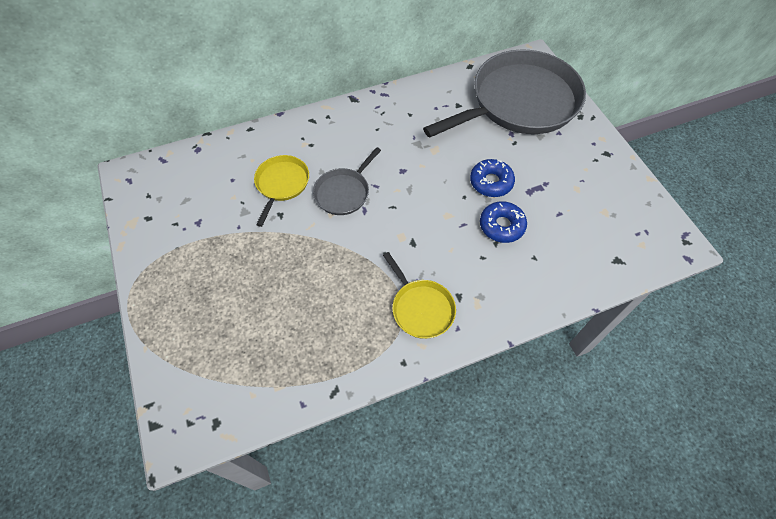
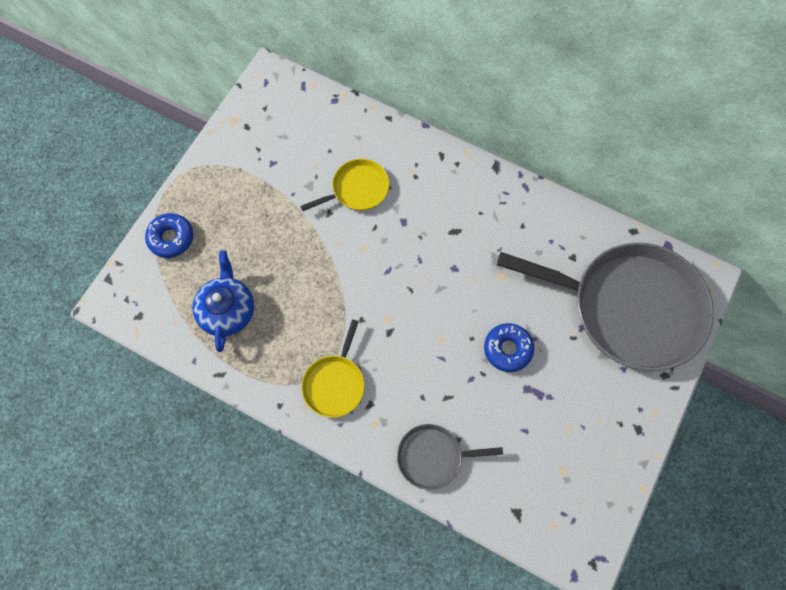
camera: 50 degrees right, 10 degrees up
grey pan [313,147,381,215] -> grey pan moved to [397,424,503,490]
blue donut [480,201,527,243] -> blue donut moved to [145,213,193,258]
none -> blue teapot [193,250,254,352]

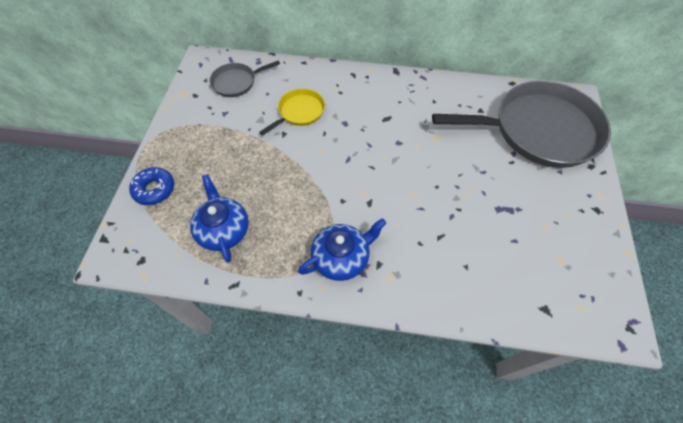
camera: 20 degrees left, 10 degrees down
yellow pan [301,319,365,418] -> blue teapot [298,218,386,281]
grey pan [397,424,503,490] -> grey pan moved to [210,60,280,97]
blue donut [484,323,534,372] -> none

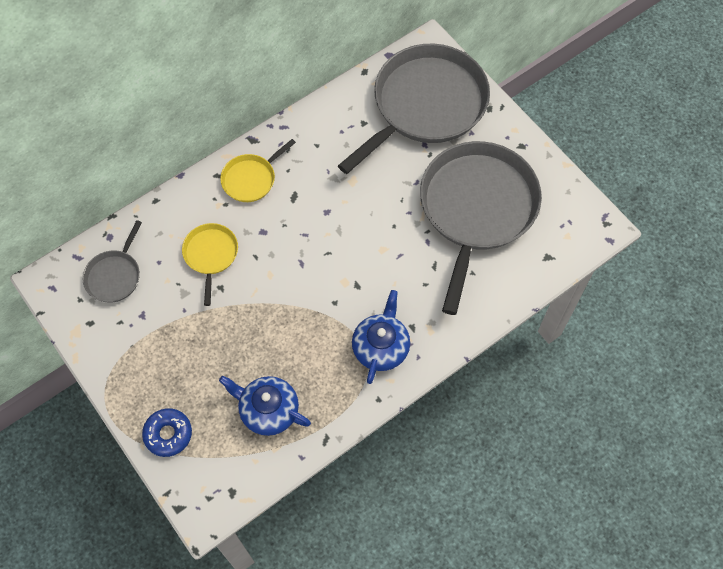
camera: 45 degrees left, 5 degrees up
none -> yellow pan [220,139,296,202]
none -> grey pan [420,141,542,315]

